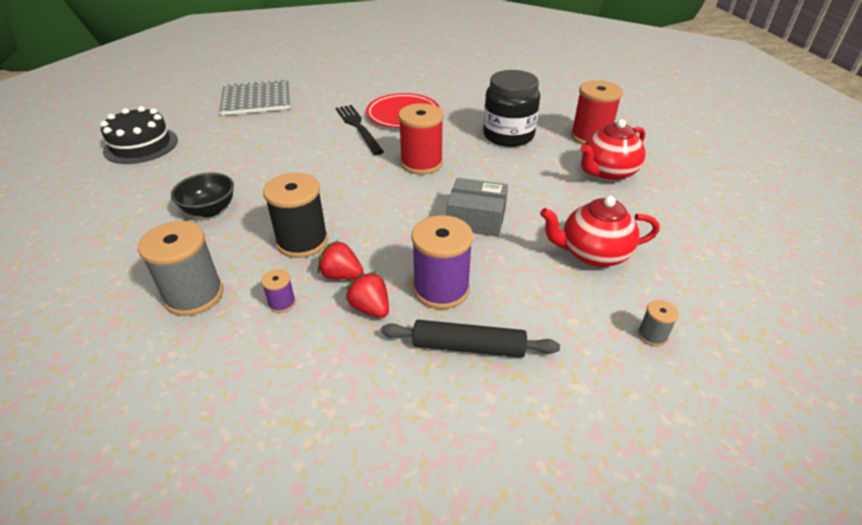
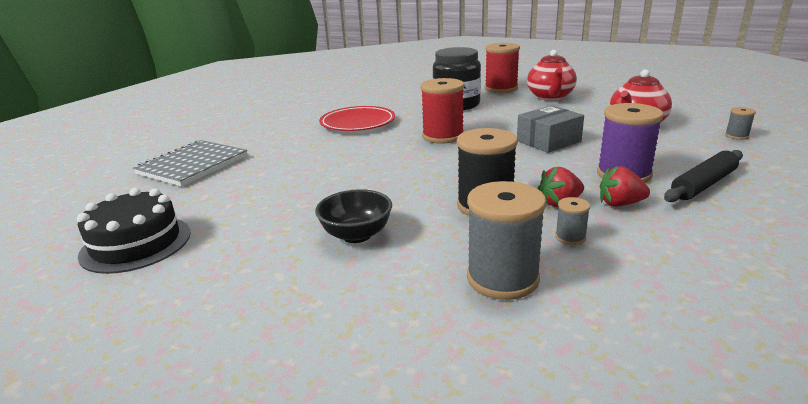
camera: 45 degrees left, 15 degrees down
purple spool [261,269,296,313] -> grey spool [555,197,590,245]
black fork [336,105,384,155] -> none

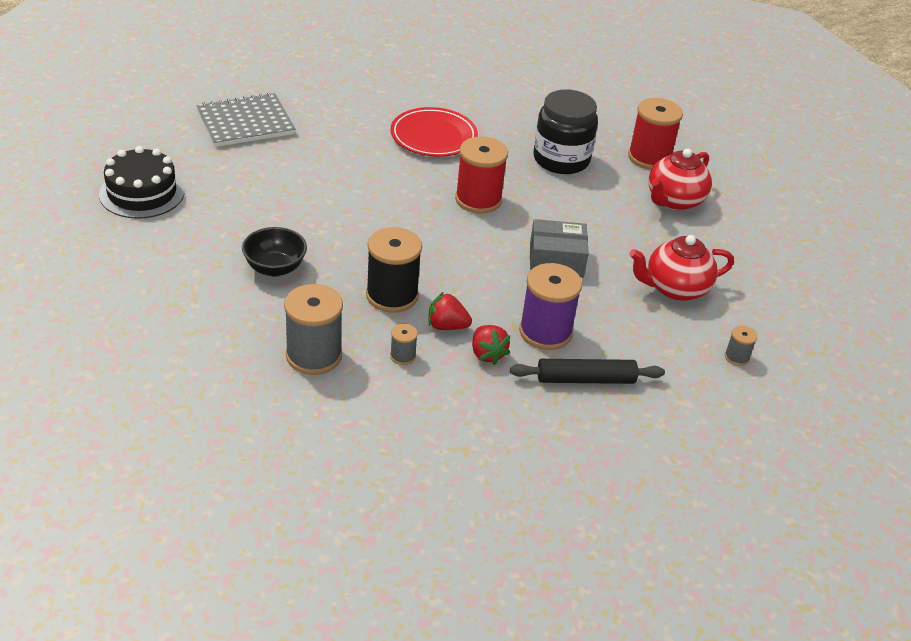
camera: 30 degrees right, 15 degrees up
red strawberry [600,166,650,207] -> red strawberry turned 150 degrees counterclockwise [472,325,510,365]

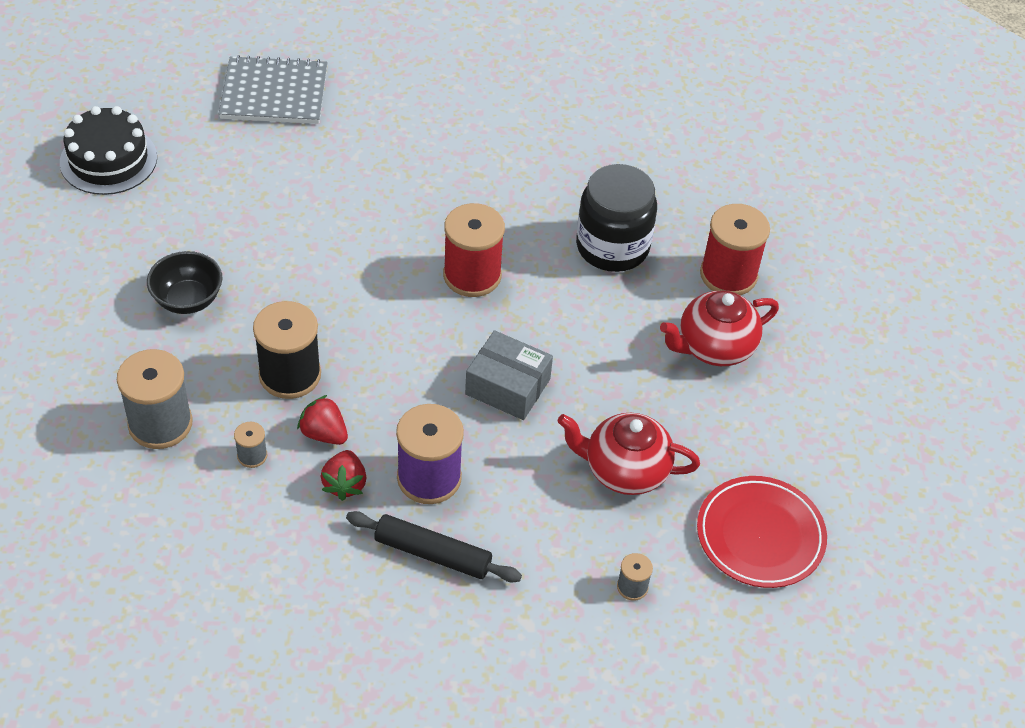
camera: 25 degrees right, 10 degrees up
red plate [390,107,478,157] -> red plate moved to [697,476,827,588]

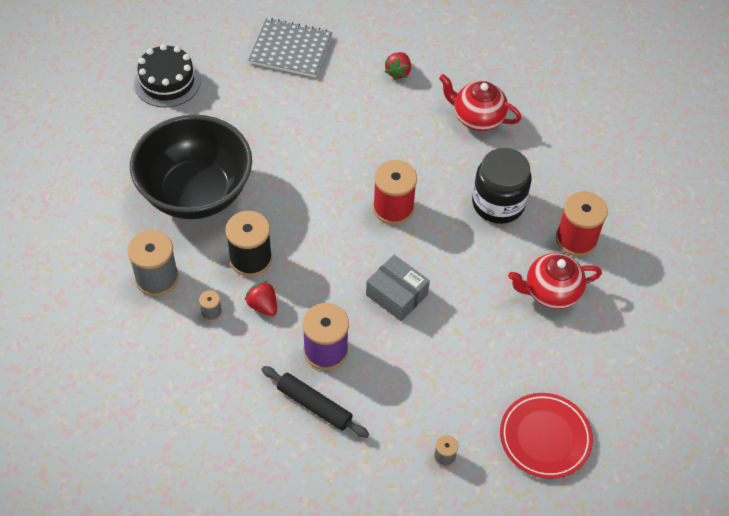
camera: 15 degrees right, 5 degrees up
black bowl [147,251,222,314] -> black bowl [130,115,252,219], size x2.32
red strawberry [321,450,367,501] -> red strawberry moved to [384,52,411,80]
red teapot [557,413,700,495] -> red teapot moved to [439,74,521,131]

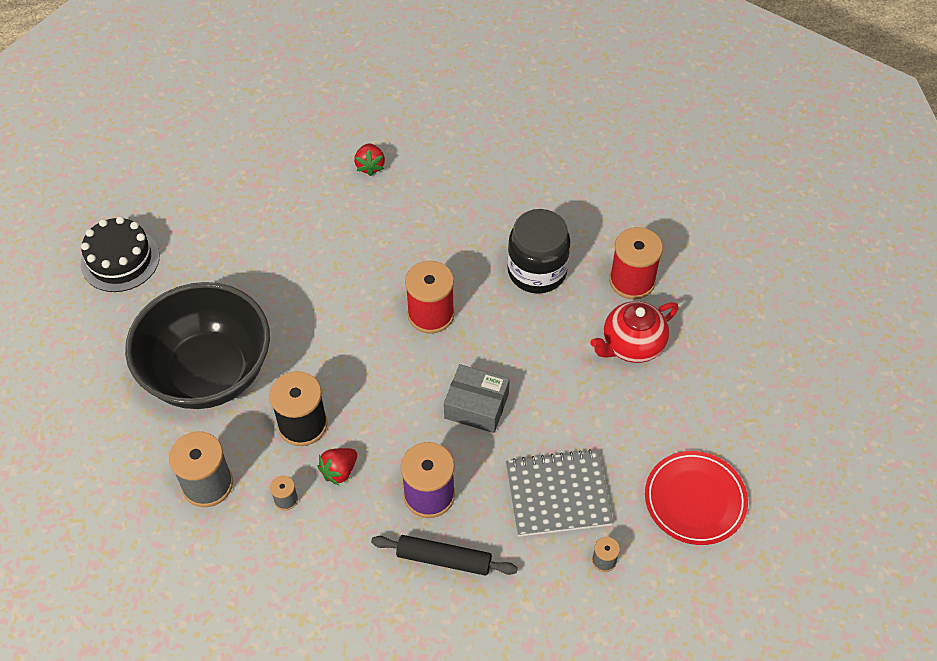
camera: 20 degrees left, 0 degrees up
red strawberry [245,281,277,316] -> red strawberry turned 75 degrees counterclockwise [317,448,357,486]
grey notebook [248,18,332,77] -> grey notebook moved to [506,449,613,537]
red teapot [439,74,521,131] -> none

